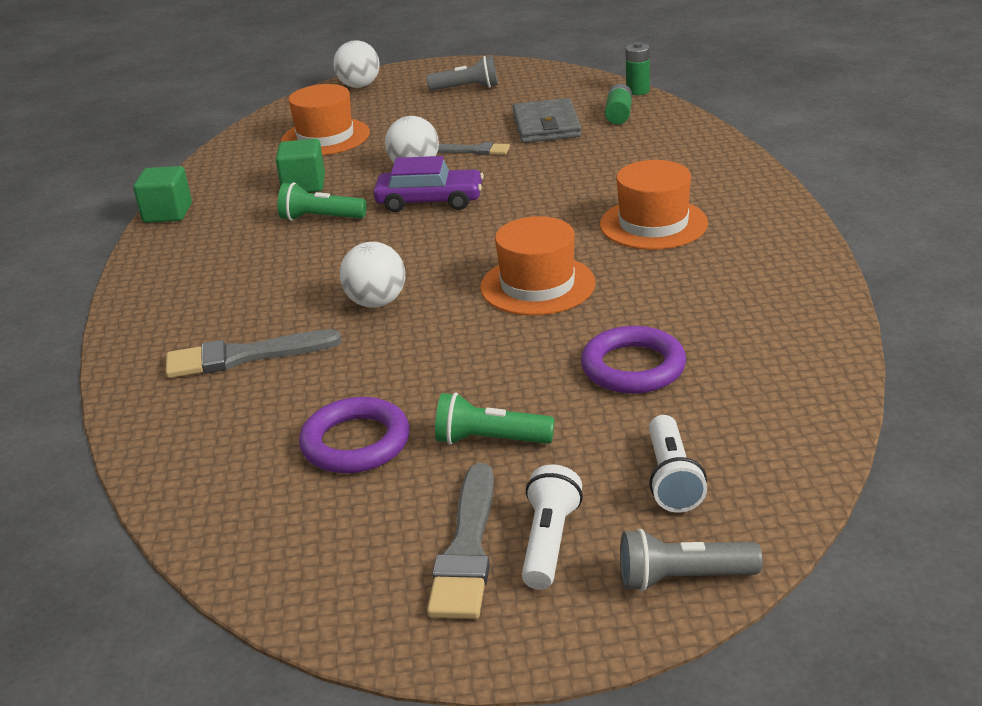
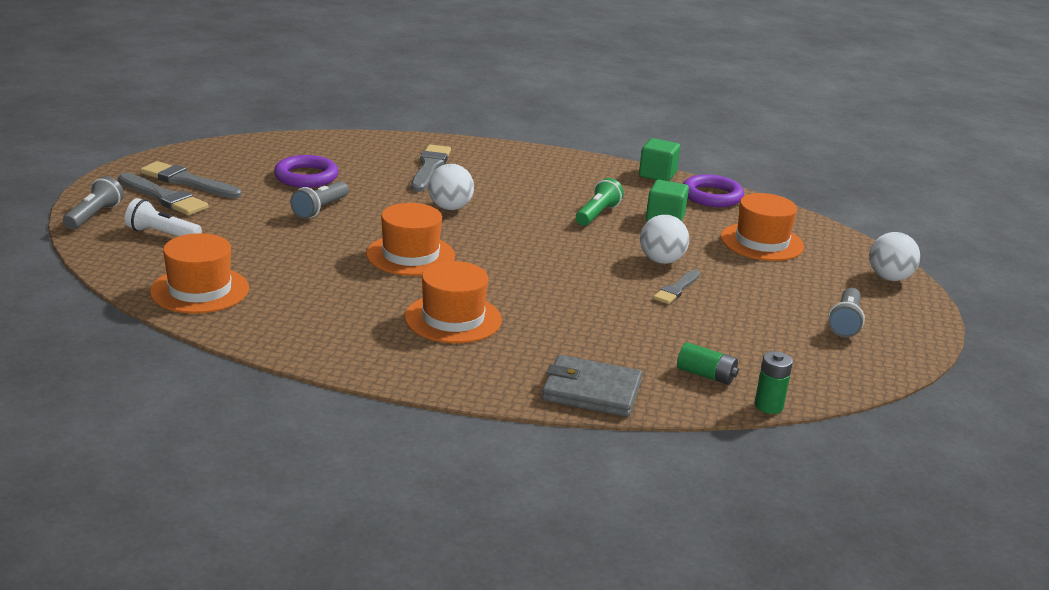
camera: 105 degrees right, 5 degrees down
purple car [373,156,484,212] -> none
green flashlight [435,393,555,445] -> none
grey wallet [512,98,582,143] -> grey wallet moved to [542,355,642,417]
white flashlight [522,465,583,590] -> grey brush [118,173,208,216]
purple ring [581,326,686,394] -> purple ring moved to [683,174,744,207]
none -> orange hat [150,233,249,314]
none -> grey flashlight [290,181,349,219]

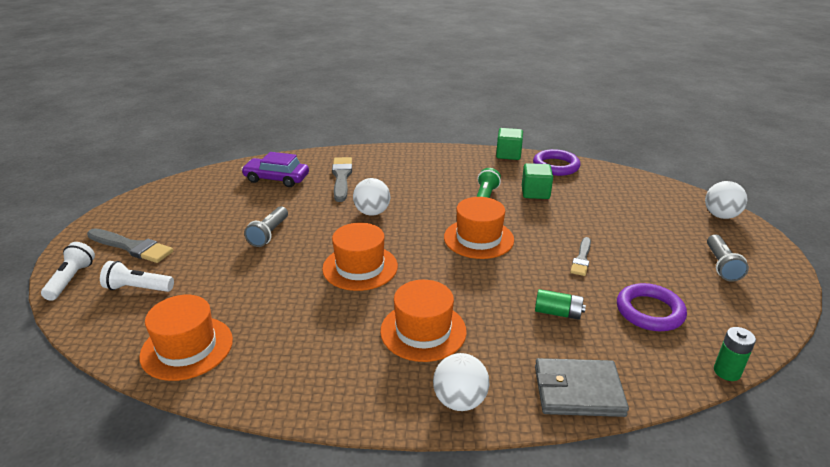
camera: 10 degrees left, 5 degrees up
grey flashlight [63,176,124,230] -> white flashlight [41,242,95,301]
grey brush [140,161,242,199] -> none
purple ring [274,155,338,188] -> purple ring moved to [617,283,687,331]
white ball [640,215,689,264] -> white ball moved to [433,353,489,411]
green battery [677,342,739,385] -> green battery moved to [535,289,586,320]
orange hat [721,193,804,261] -> orange hat moved to [444,197,514,259]
none -> purple car [241,152,309,187]

